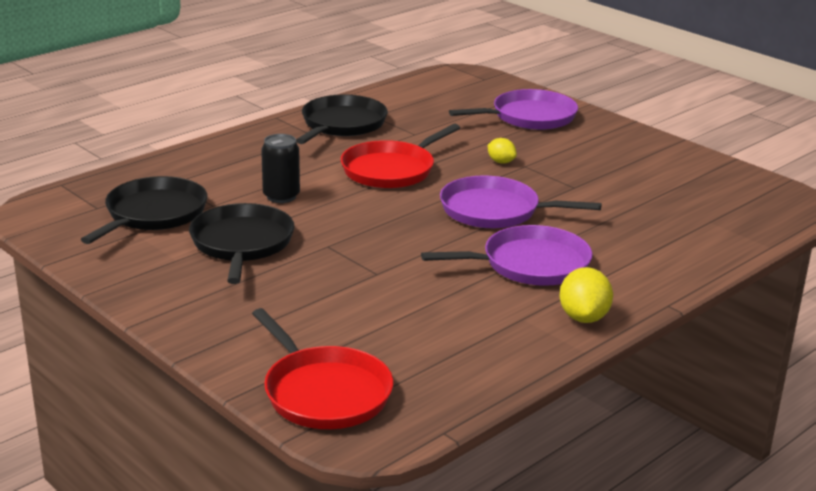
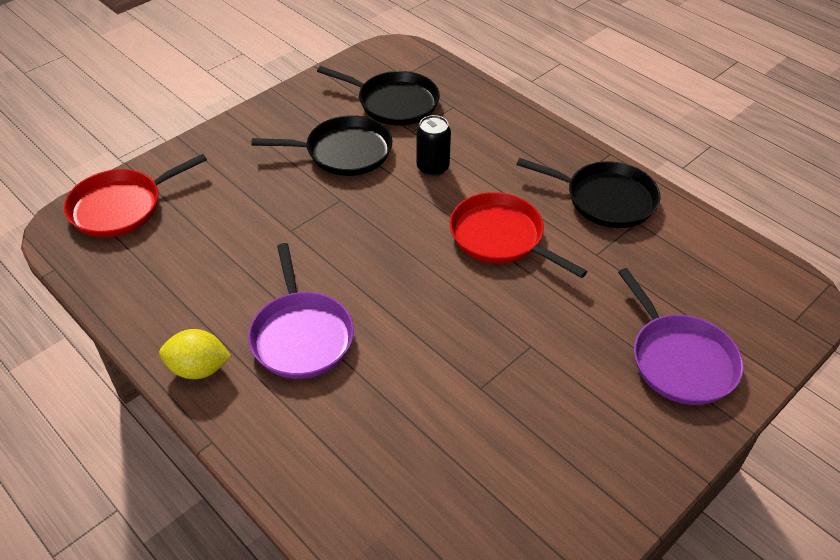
camera: 90 degrees right, 20 degrees up
purple pan [440,176,602,228] -> none
yellow lemon [488,138,517,164] -> none

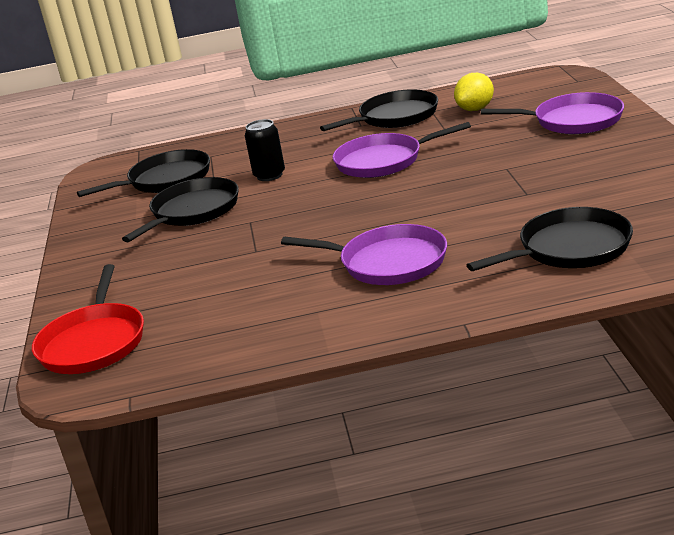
camera: 50 degrees left, 20 degrees down
yellow lemon [159,329,231,379] -> yellow lemon moved to [454,73,494,111]
red pan [450,192,588,278] -> purple pan [332,122,471,178]
none -> black pan [467,207,633,271]

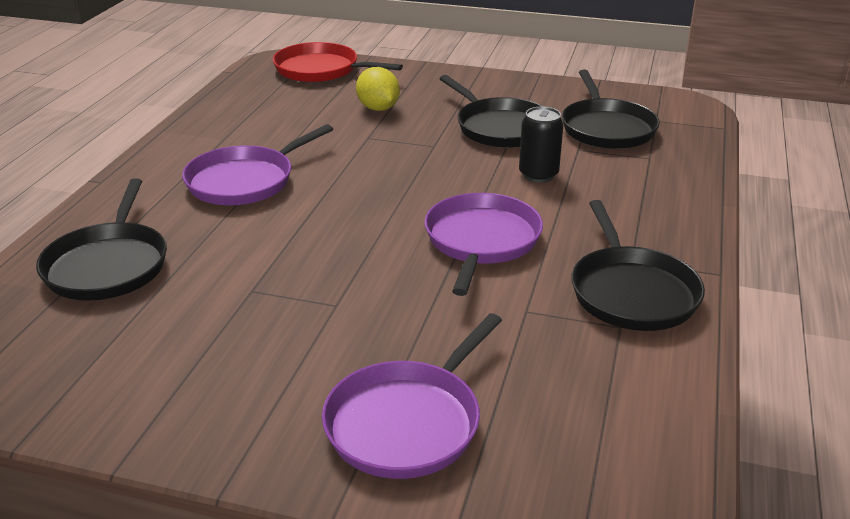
camera: 110 degrees right, 5 degrees up
yellow lemon [454,73,494,111] -> yellow lemon moved to [356,67,400,111]

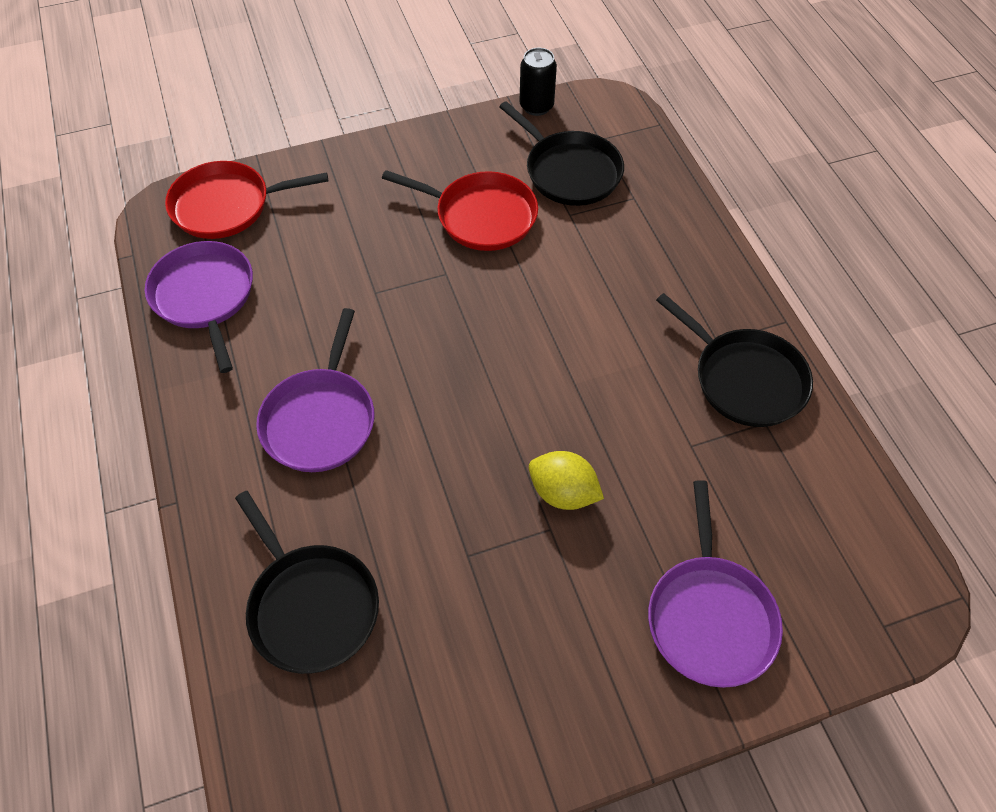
camera: 35 degrees left, 25 degrees up
yellow lemon [356,67,400,111] -> yellow lemon moved to [529,451,604,510]
purple pan [424,193,543,296] -> purple pan moved to [145,241,253,373]
black pan [439,75,544,148] -> red pan [382,170,538,251]
black can [519,106,563,183] -> black can moved to [520,47,557,116]

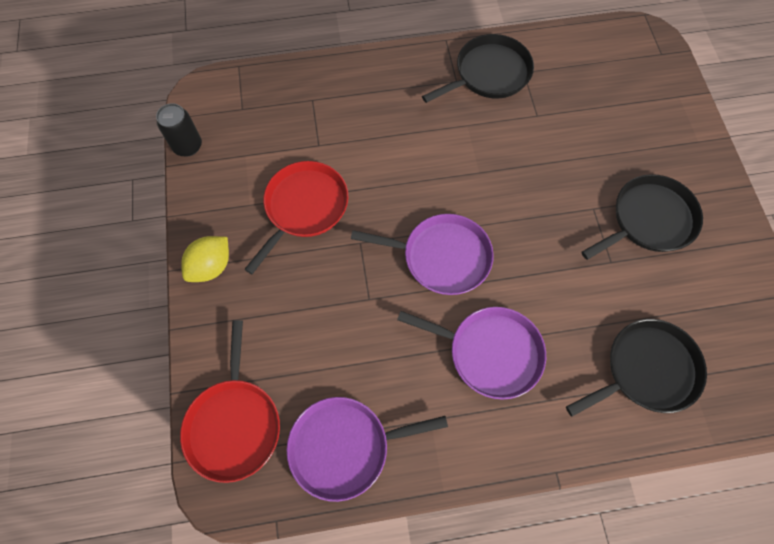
camera: 80 degrees left, 10 degrees up
black pan [499,101,624,206] -> black pan moved to [581,174,703,260]
yellow lemon [529,451,604,510] -> yellow lemon moved to [181,236,229,282]
purple pan [648,480,783,688] -> purple pan moved to [351,214,494,295]

